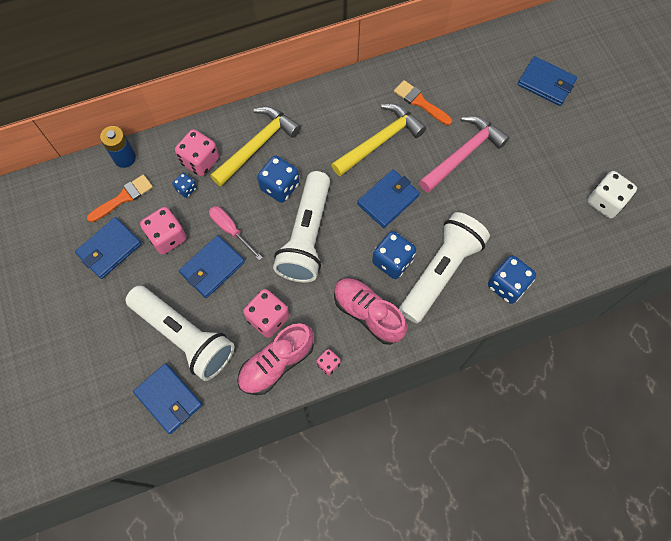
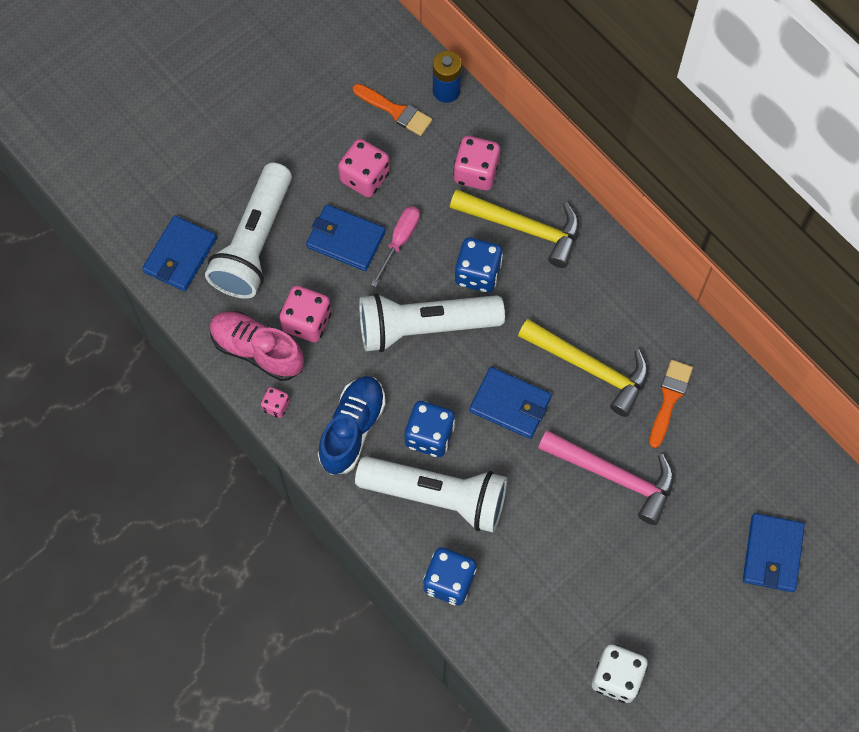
camera: 70 degrees right, 0 degrees up
blue wallet [75,217,142,279] -> none
blue dice [172,173,197,198] -> none
pink shoe [334,278,407,345] -> blue shoe [318,376,386,475]

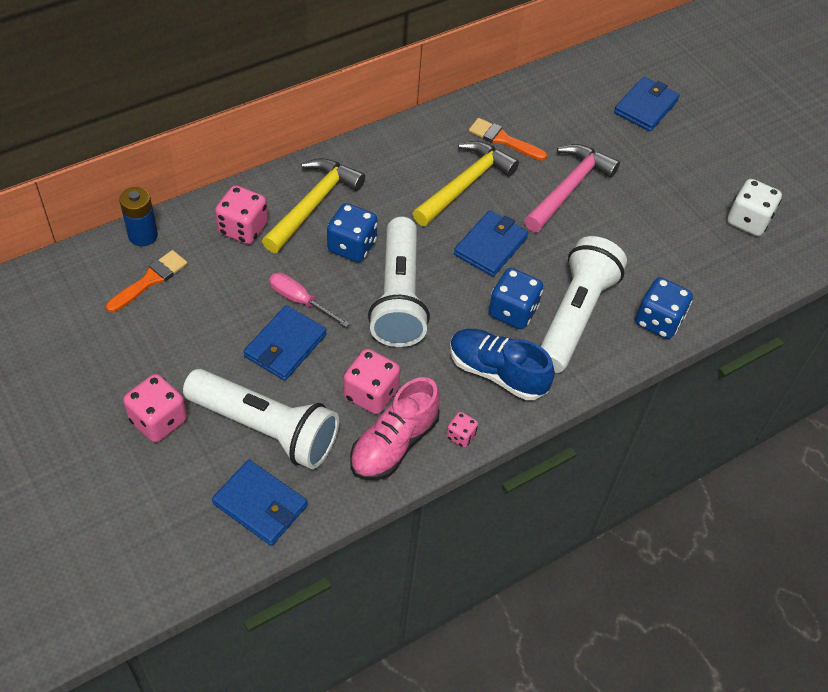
camera: 85 degrees left, 15 degrees down
pink dice [338,139,390,197] -> pink dice moved to [123,374,187,442]
blue wallet [743,513,805,592] -> blue wallet turned 75 degrees counterclockwise [614,77,680,132]

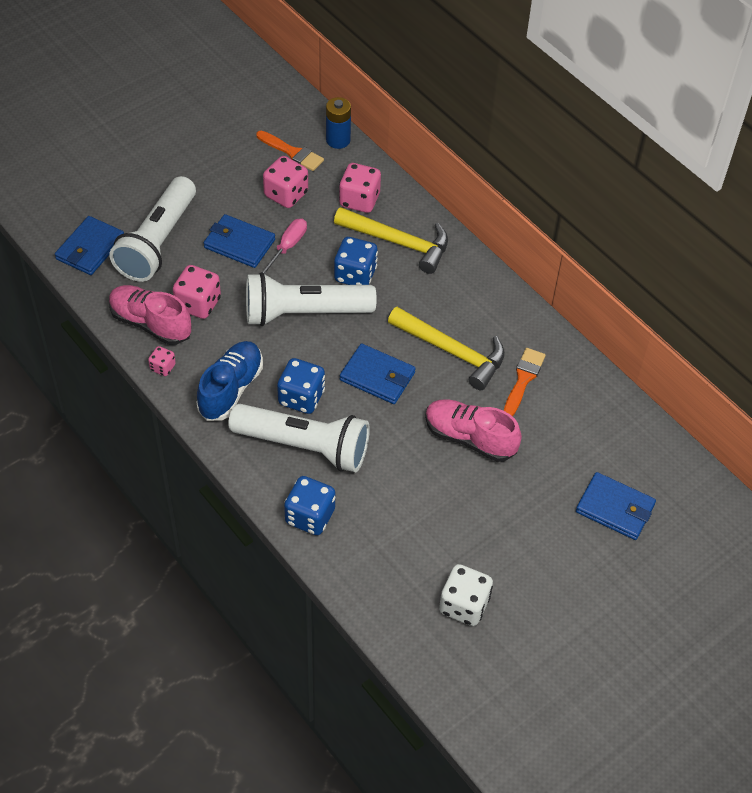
camera: 85 degrees right, 0 degrees up
pink dice [123,374,187,442] -> pink dice moved to [263,156,308,208]
pink hammer [524,144,620,232] -> pink shoe [425,399,522,462]

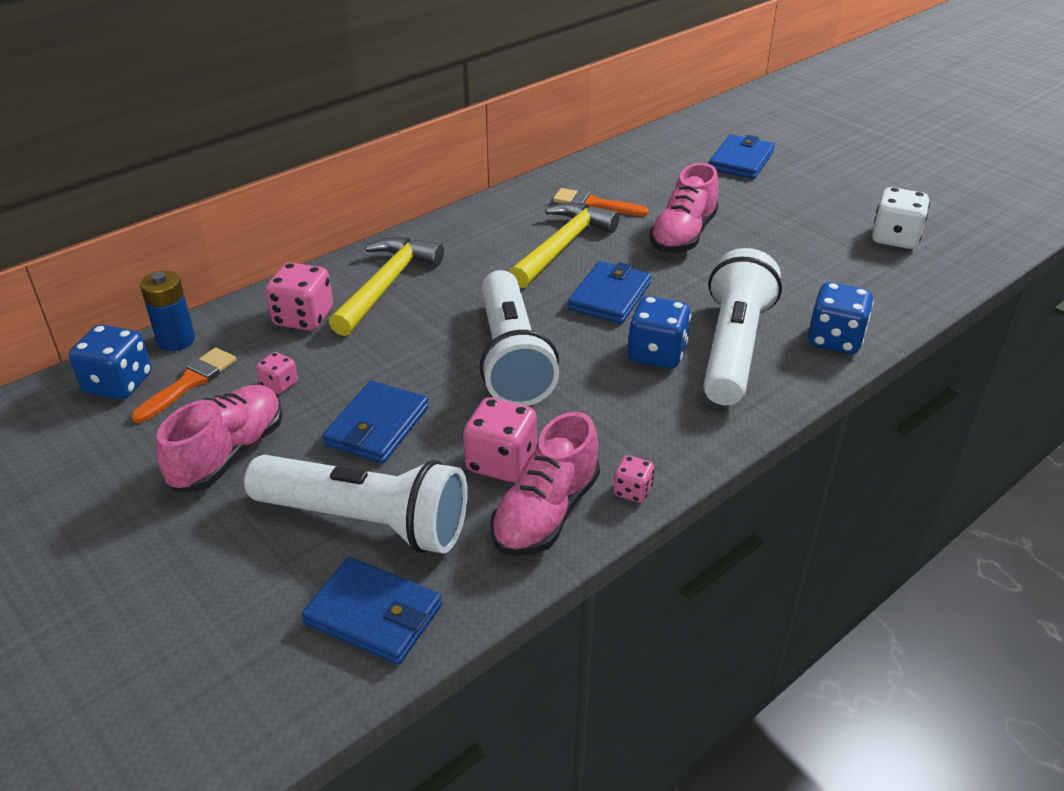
camera: 90 degrees left, 15 degrees down
blue shoe [196,341,263,421] -> none
pink screwdriver [261,219,307,274] -> none
pink dice [263,156,308,208] -> pink dice [256,352,298,394], size x0.54
blue dice [334,237,378,285] -> blue dice moved to [69,325,151,400]
none -> pink shoe [156,385,283,492]

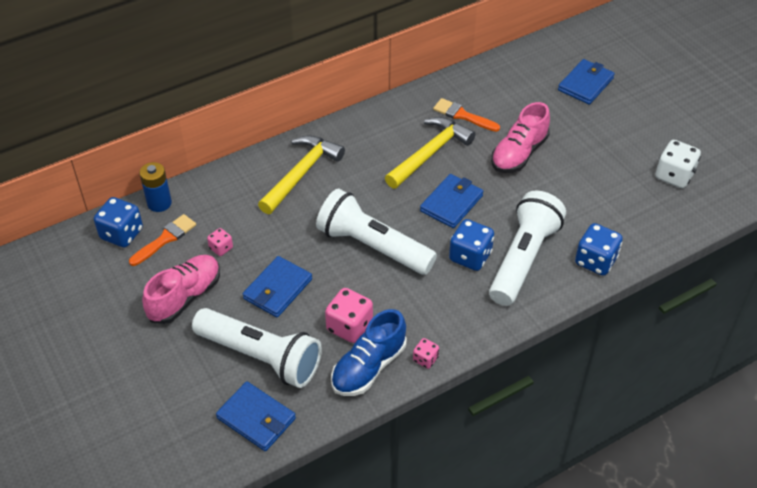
camera: 10 degrees right, 10 degrees up
pink dice [265,262,333,331] -> none
white flashlight [480,270,559,406] -> white flashlight turned 120 degrees clockwise [316,189,437,275]
pink shoe [491,412,600,556] -> blue shoe [331,309,407,396]

